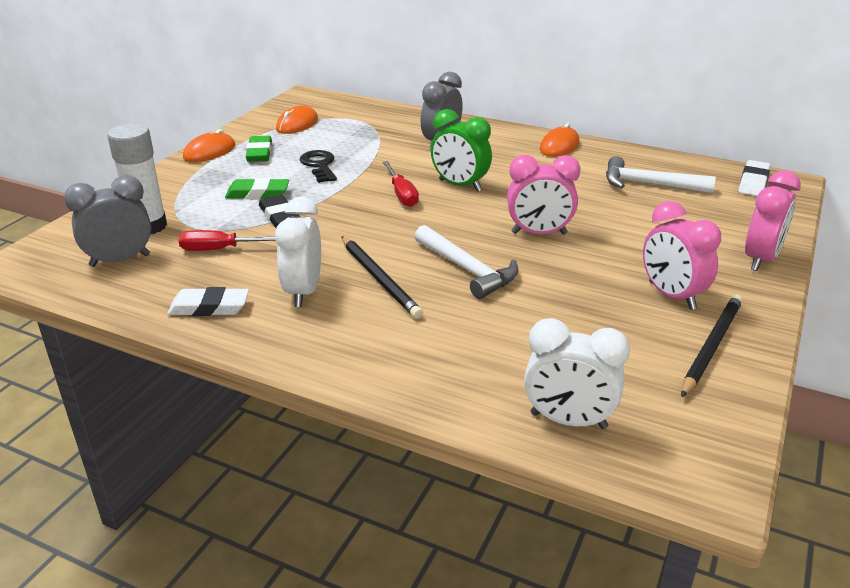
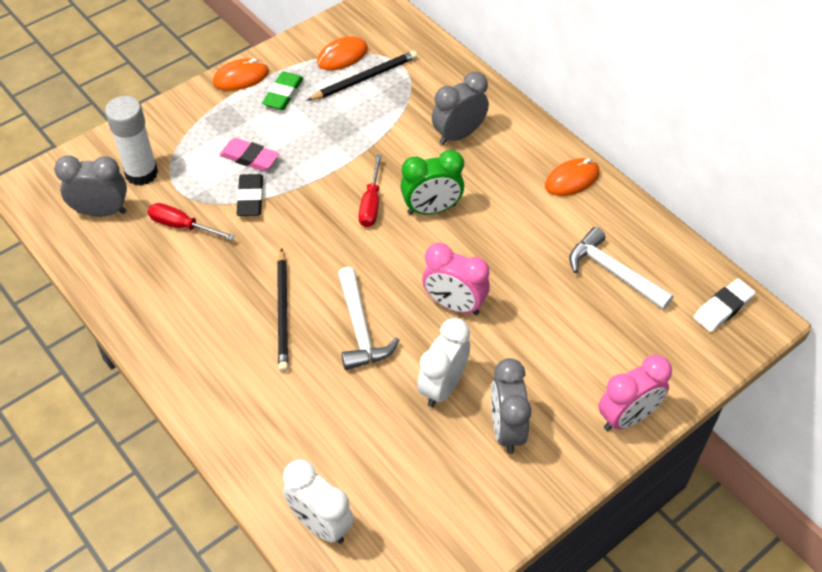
camera: 25 degrees right, 20 degrees up
white eraser [167,287,249,316] -> none
green eraser [225,178,289,199] -> pink eraser [219,138,279,171]
white clock [275,196,321,307] -> white clock moved to [417,318,470,408]
black key [300,150,337,183] -> none
green clock [431,109,492,192] -> green clock turned 75 degrees counterclockwise [400,150,464,215]
pink clock [643,201,721,310] -> grey clock [491,358,532,454]
black pencil [681,295,743,397] -> black pencil moved to [307,51,417,101]

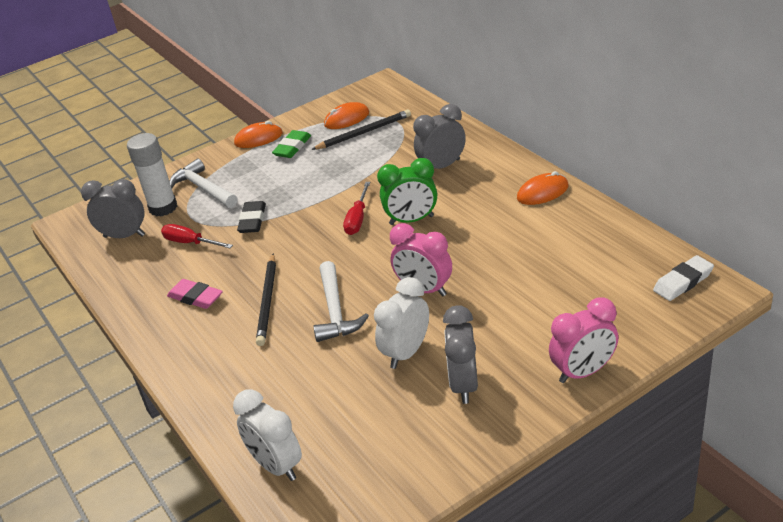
camera: 10 degrees right, 15 degrees down
pink eraser [219,138,279,171] -> pink eraser moved to [167,279,223,309]
white hammer [569,227,674,310] -> white hammer moved to [170,159,238,208]

